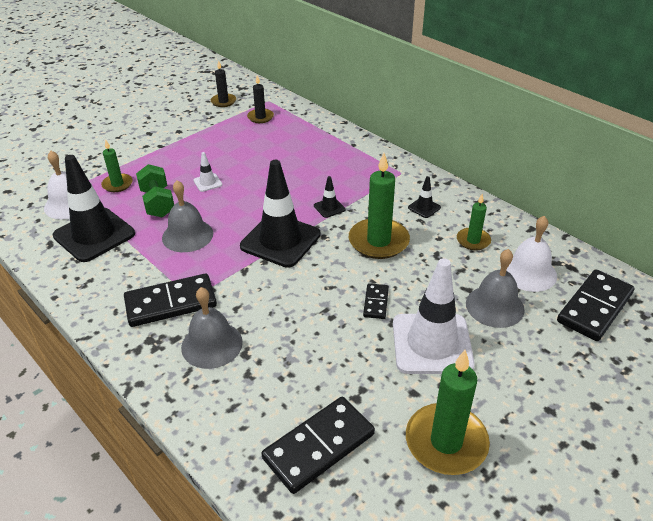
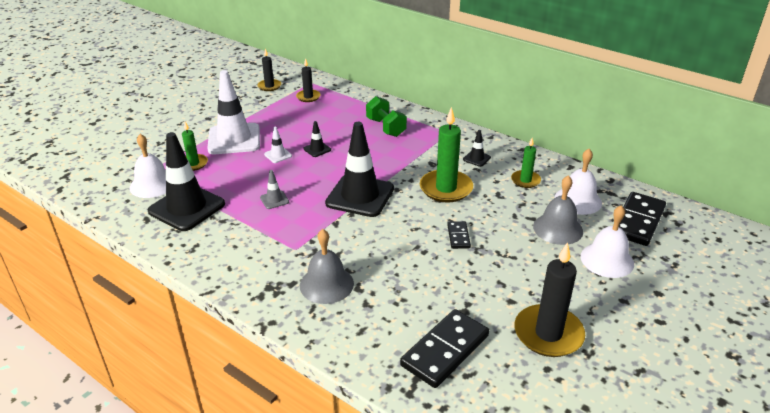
camera: 10 degrees left, 5 degrees down
black domino [124,273,217,327] -> none
green dumbbell [136,164,174,218] -> green dumbbell moved to [366,96,407,137]
grey bell [162,180,213,252] -> grey traffic cone [260,170,289,209]
black traffic cone [314,176,346,218] -> black traffic cone moved to [303,121,331,157]
white traffic cone [393,258,475,374] -> white traffic cone moved to [207,70,260,154]
green candle [406,350,490,475] -> black candle [514,242,585,357]
none -> white bell [581,205,634,278]

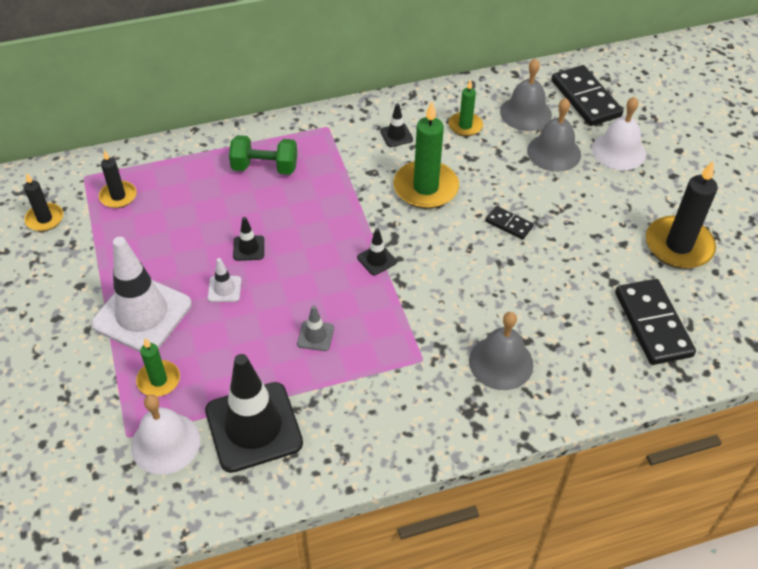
camera: 55 degrees left, 15 degrees up
black traffic cone [325,122,394,217] -> black traffic cone [357,228,397,275], size x0.42
white bell [555,149,602,215] -> grey bell [500,58,552,131]

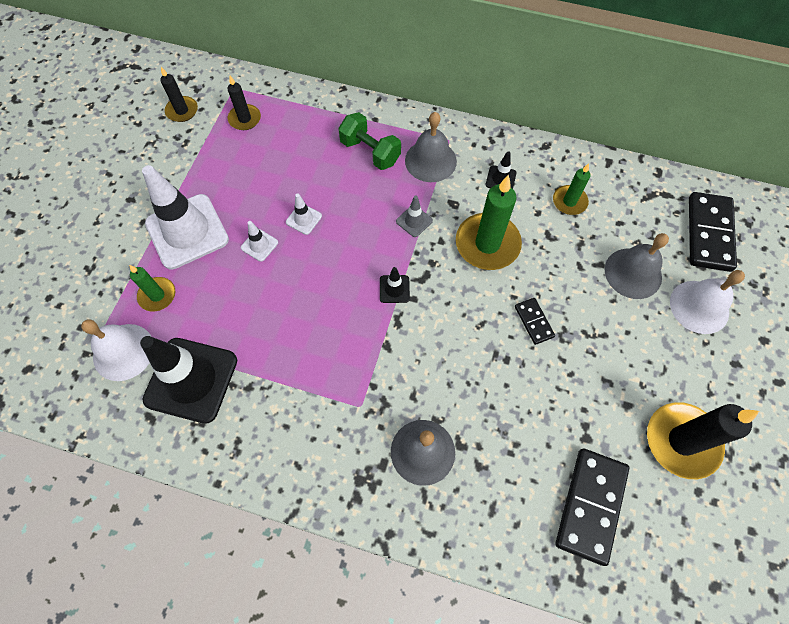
camera: 35 degrees right, 15 degrees up
black traffic cone [233,217,264,261] -> white traffic cone [286,193,322,235]
grey traffic cone [297,305,334,351] -> grey traffic cone moved to [396,196,433,237]
grey bell [500,58,552,131] -> grey bell moved to [405,112,457,182]

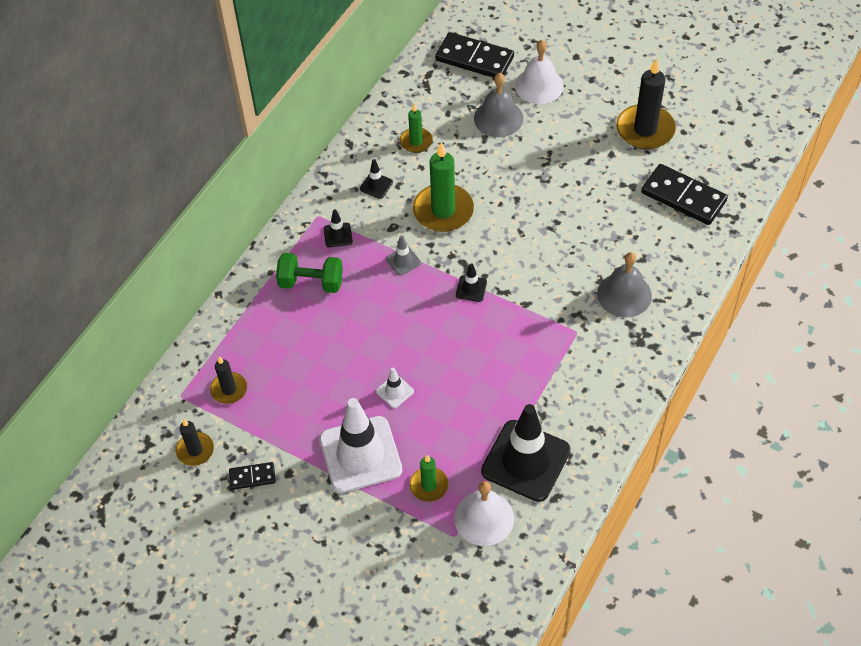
camera: 75 degrees left, 10 degrees down
white traffic cone [286,193,322,235] -> none
green dumbbell [338,112,401,170] -> green dumbbell turned 45 degrees clockwise [276,253,343,293]
grey bell [405,112,457,182] -> black traffic cone [324,209,353,248]
black domino [515,298,555,345] -> black domino moved to [229,462,276,490]

